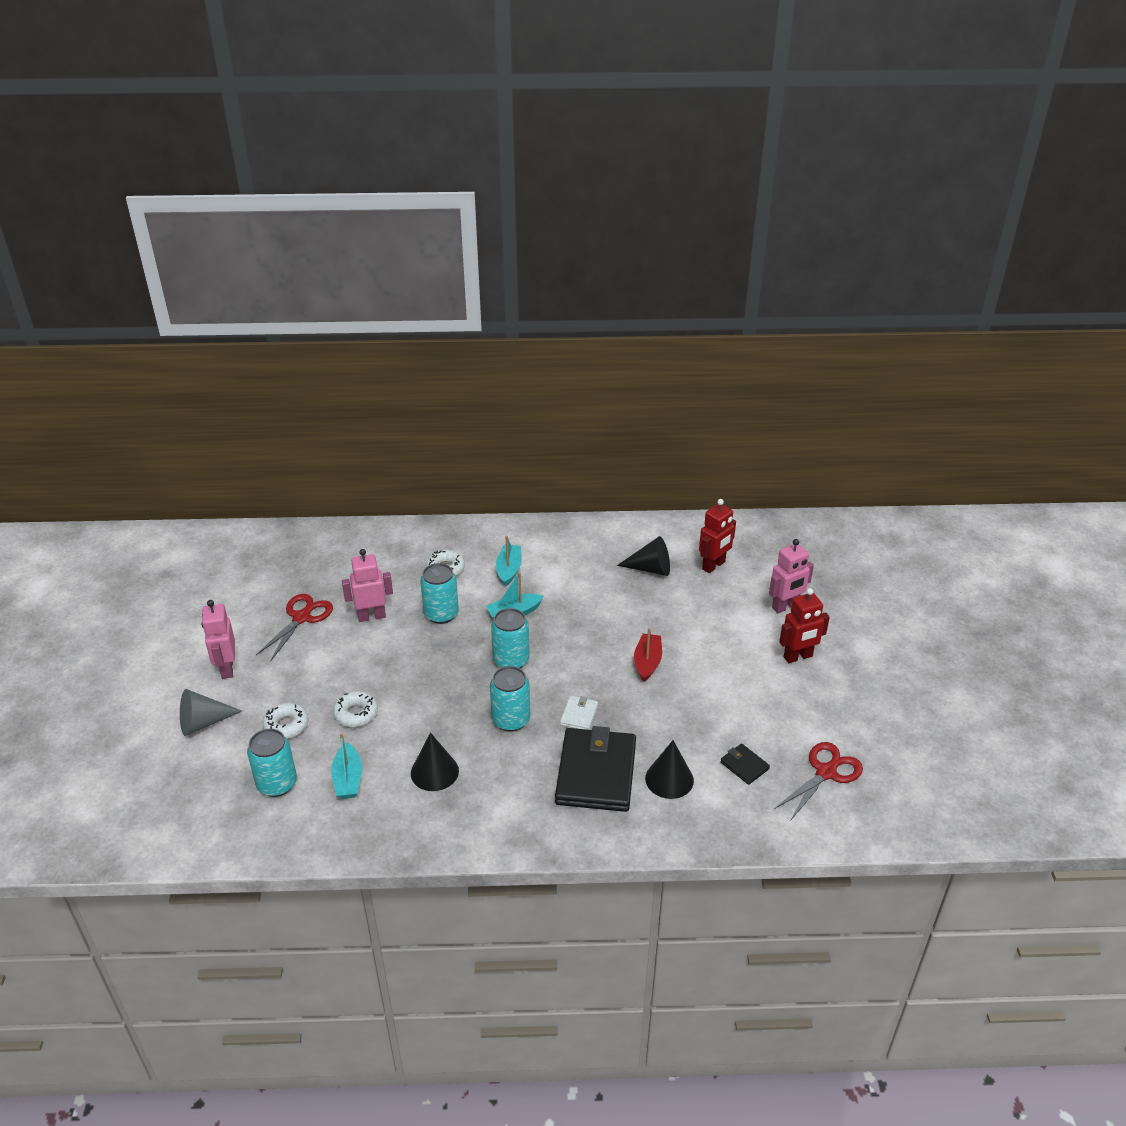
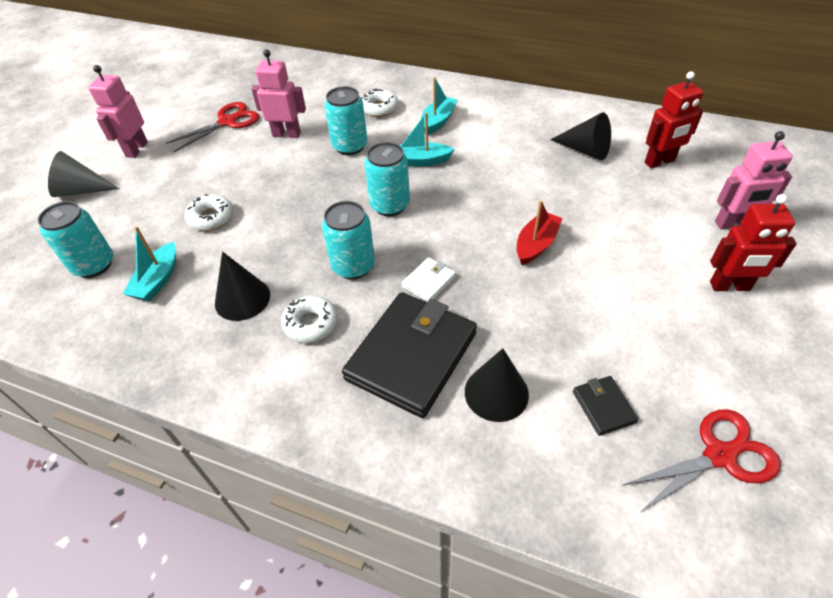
camera: 25 degrees right, 10 degrees up
white donut [263,703,308,739] -> white donut moved to [281,295,338,343]

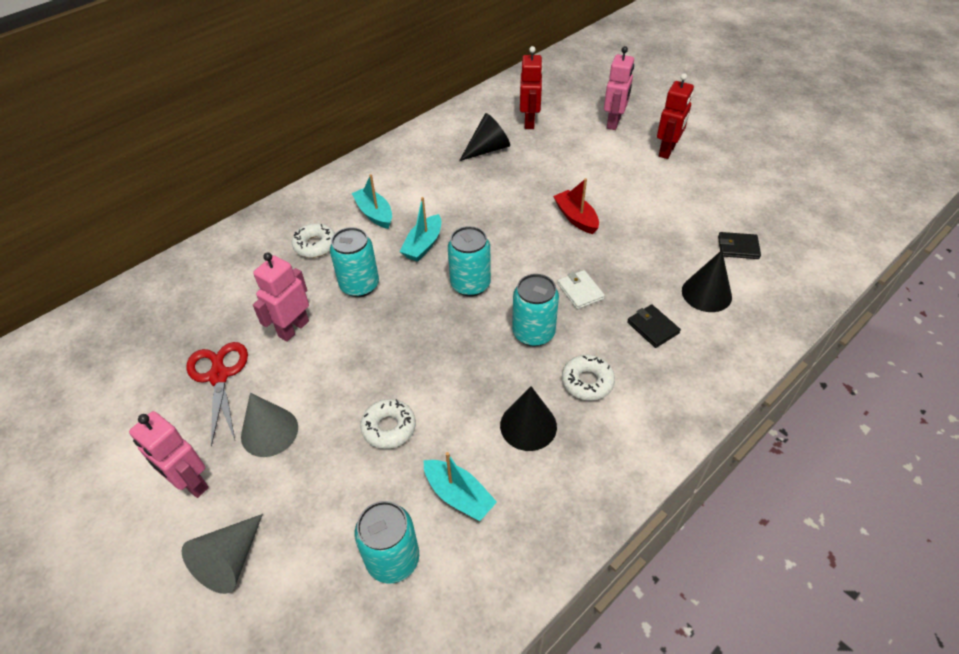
camera: 65 degrees left, 0 degrees up
black wallet [342,292,477,418] -> black wallet [627,304,681,348], size x0.43
red scissors [622,409,781,512] -> none
none -> grey cone [241,393,298,457]

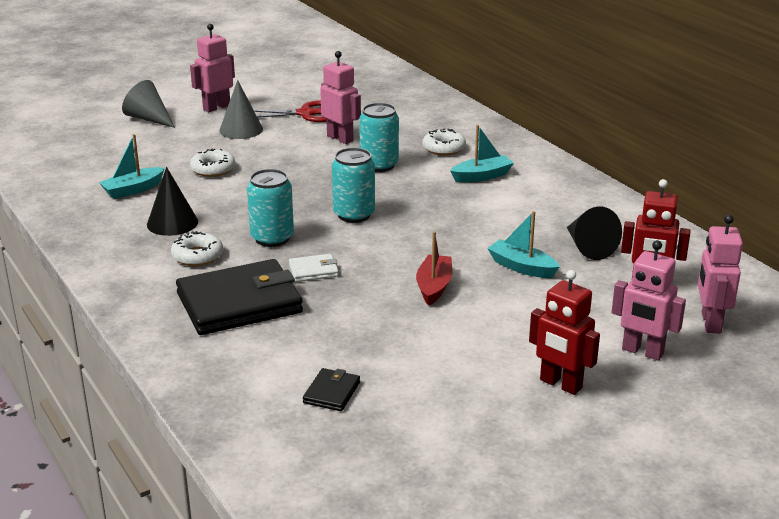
camera: 100 degrees right, 20 degrees down
turquoise can [355,501,419,584] -> none
turquoise boat [400,197,441,262] -> turquoise boat moved to [487,211,560,278]
red boat [553,178,599,234] -> red boat turned 60 degrees counterclockwise [416,231,453,305]
black wallet [627,304,681,348] -> black wallet [176,259,303,335], size x2.30
black cone [682,250,732,312] -> none
none -> pink robot [698,215,743,334]

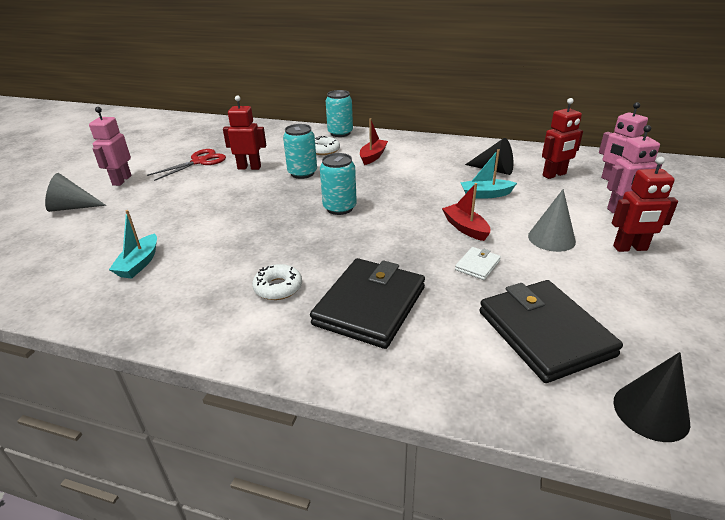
camera: 40 degrees left, 5 degrees up
black cone [147,167,198,236] -> black cone moved to [613,352,690,442]
white donut [190,148,235,177] -> none
grey cone [219,80,263,139] -> grey cone moved to [528,189,576,252]
turquoise can [247,169,294,247] -> turquoise can moved to [326,90,353,137]
white wallet [289,254,339,282] -> white wallet moved to [455,247,501,280]
black wallet [303,368,360,411] -> black wallet [479,280,623,383], size x2.30
pink robot [320,51,361,144] -> red robot [223,95,266,170]
turquoise boat [450,125,514,182] -> red boat [360,118,388,165]

